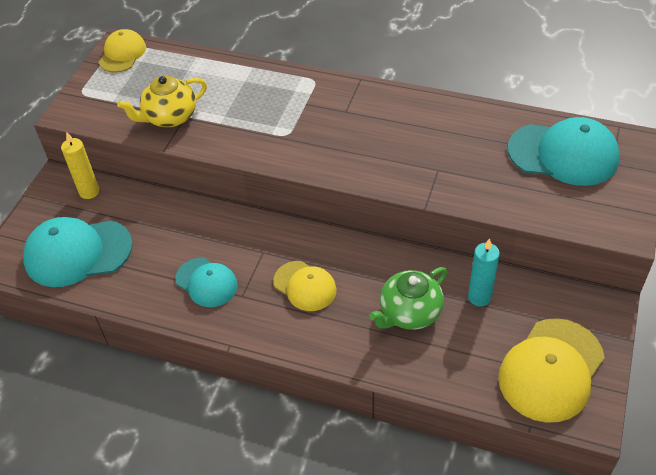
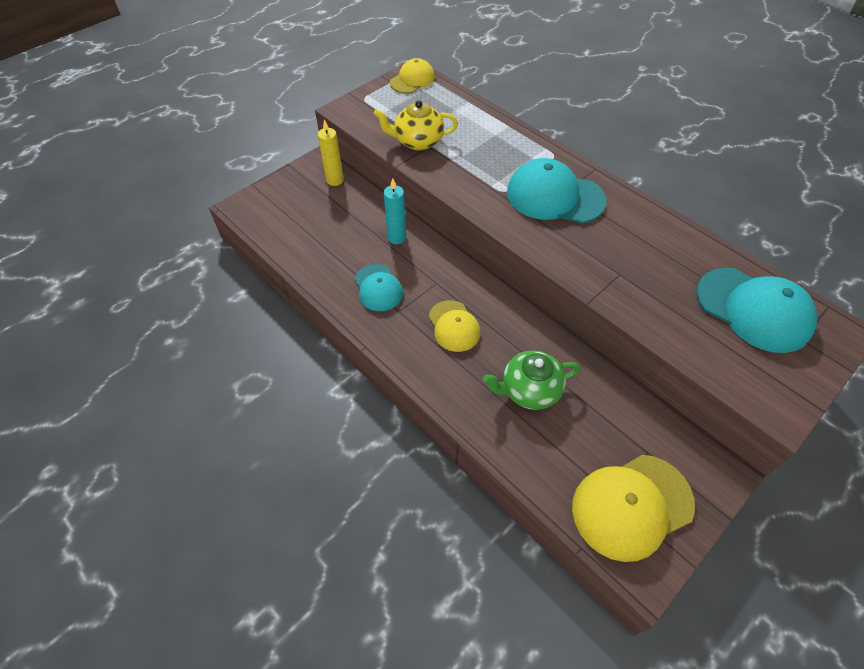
camera: 25 degrees right, 5 degrees up
turquoise cap [23,217,133,287] -> turquoise cap moved to [507,158,606,224]
turquoise candle [468,238,500,307] -> turquoise candle moved to [384,179,406,244]

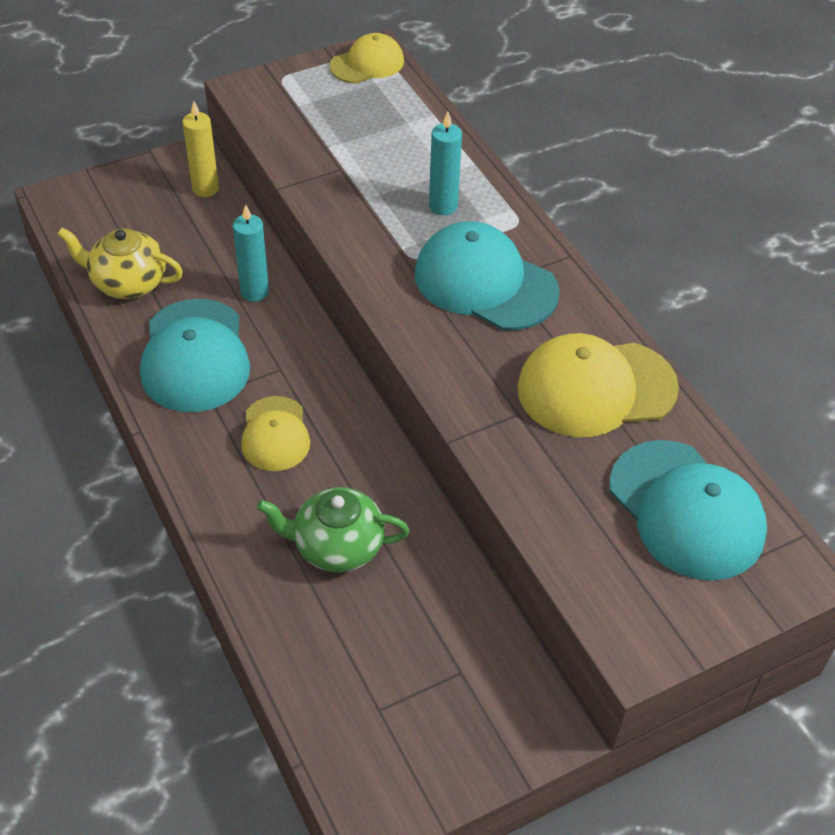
camera: 15 degrees right, 5 degrees down
turquoise cap [354,264,403,311] -> turquoise cap [140,299,250,412], size x1.66
yellow teapot [374,100,458,150] -> yellow teapot moved to [57,228,183,299]
yellow cap [572,455,695,562] -> yellow cap moved to [517,333,679,437]
none -> turquoise candle [429,112,462,215]

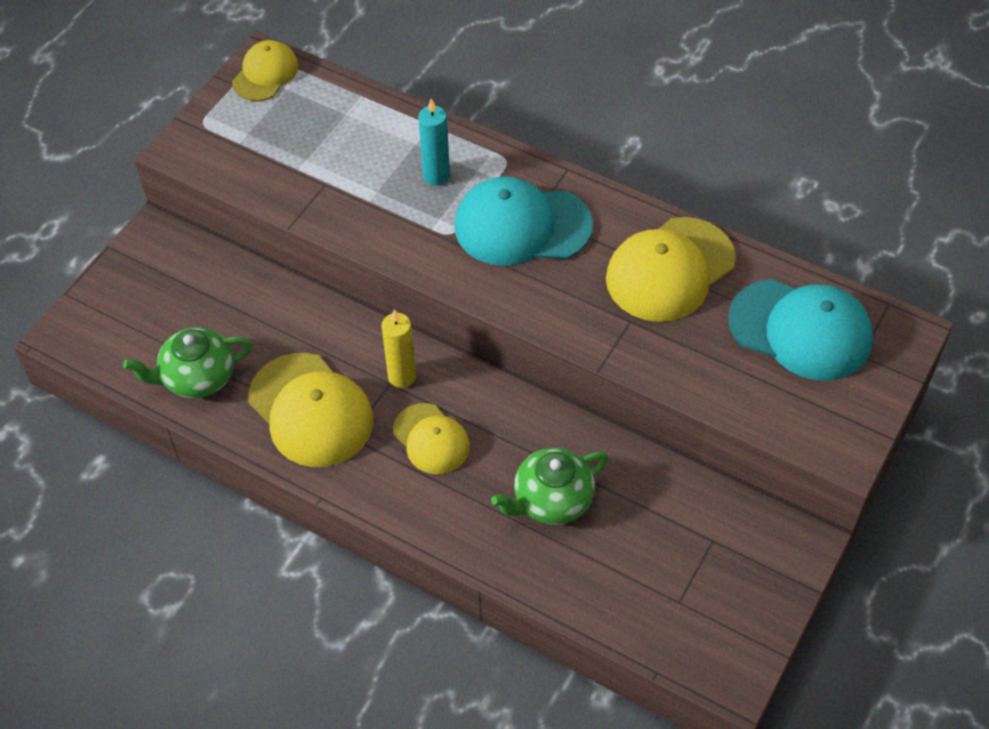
camera: 30 degrees left, 5 degrees up
yellow teapot [57,228,183,299] -> green teapot [123,327,253,398]
turquoise cap [140,299,250,412] -> yellow cap [248,353,374,467]
yellow candle [182,101,219,197] -> yellow candle moved to [382,309,416,388]
turquoise candle [233,204,269,302] -> none

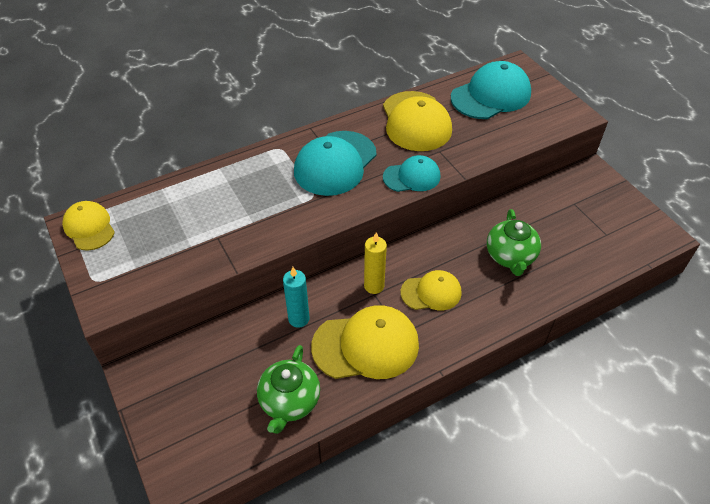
camera: 60 degrees left, 5 degrees down
turquoise candle [418,98,450,186] -> turquoise candle moved to [283,267,310,328]
none -> turquoise cap [383,155,440,192]

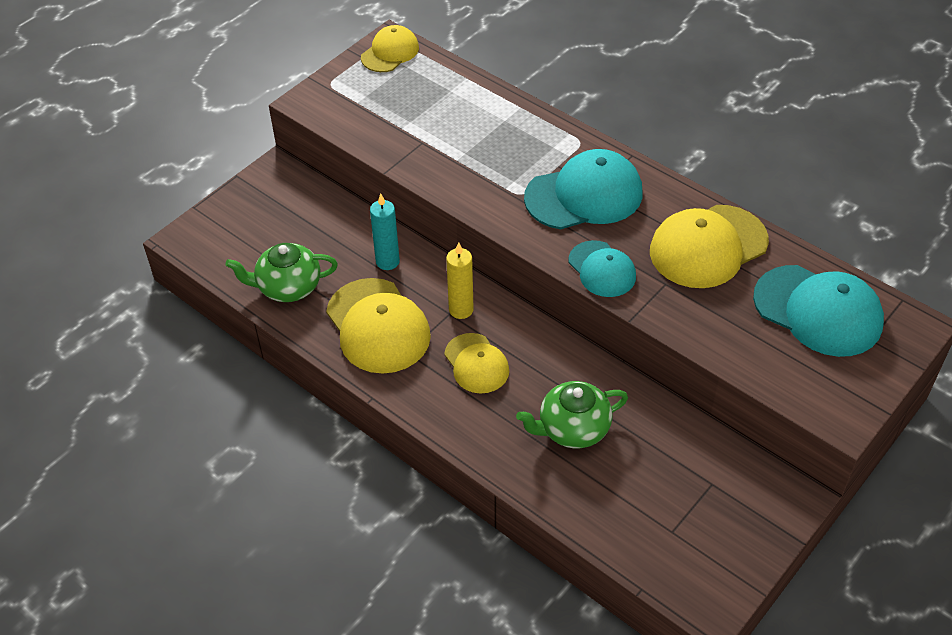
camera: 70 degrees right, 0 degrees up
turquoise cap [294,131,377,196] -> turquoise cap turned 150 degrees clockwise [524,149,643,229]

